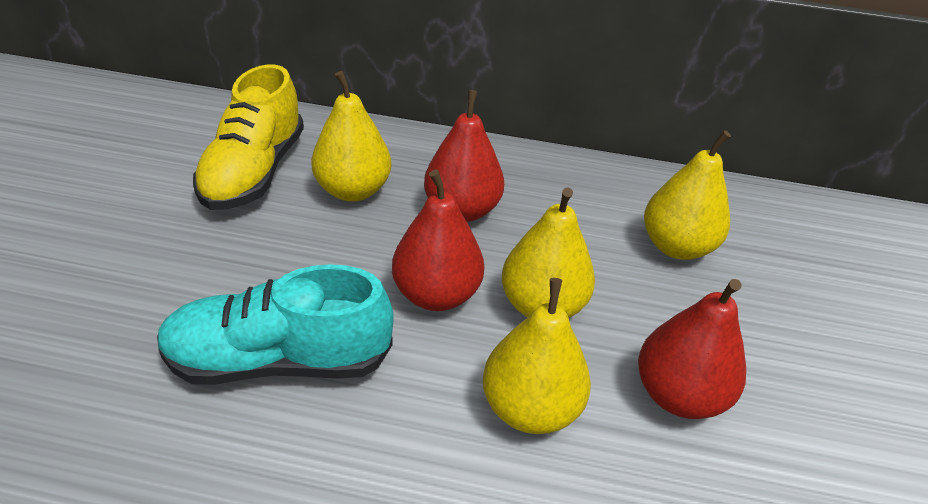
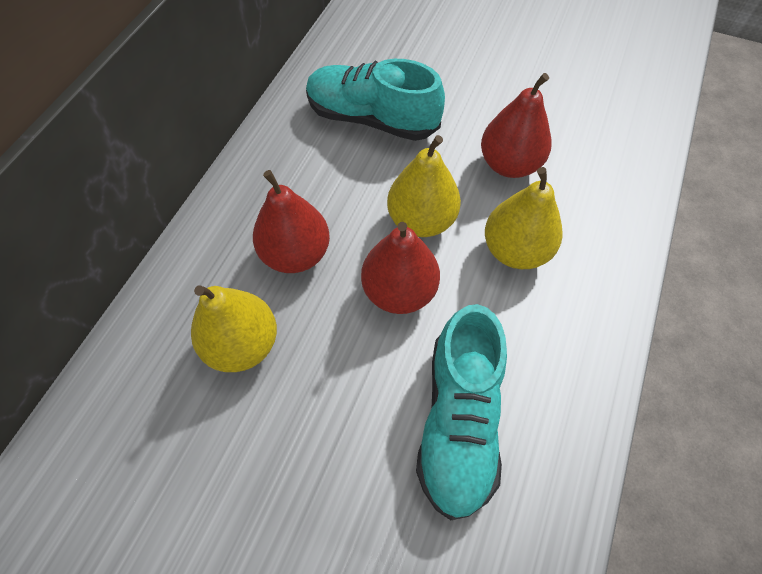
camera: 75 degrees left, 20 degrees up
yellow shoe [193,64,304,210] -> none
yellow pear [644,130,731,260] -> turquoise shoe [306,59,445,141]

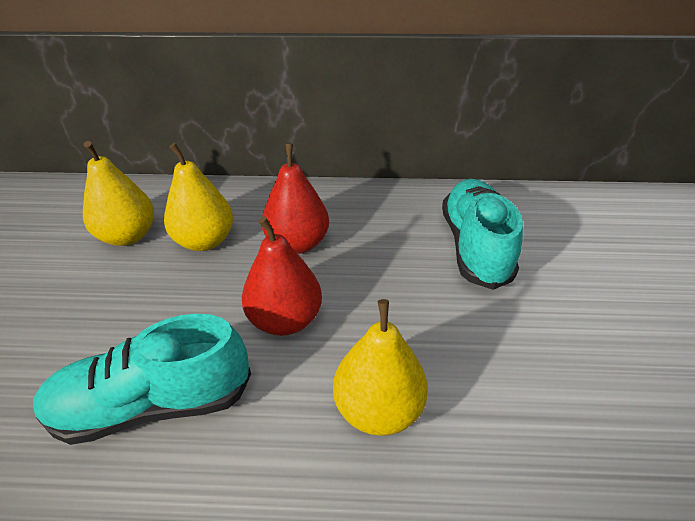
camera: 70 degrees right, 20 degrees down
yellow pear [387,135,461,237] -> yellow pear moved to [83,141,154,246]
red pear [481,73,552,178] -> none

